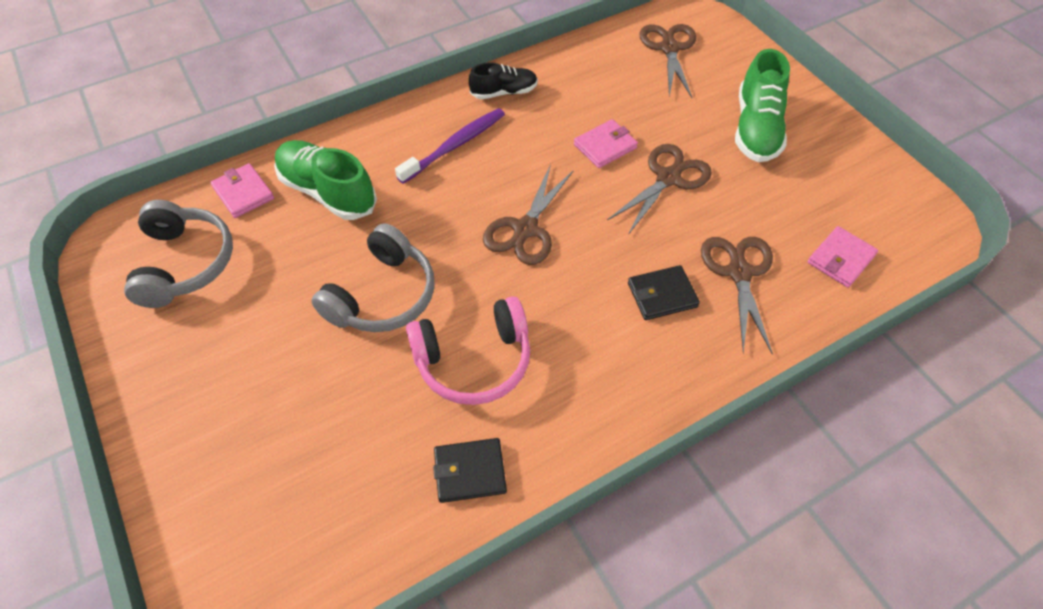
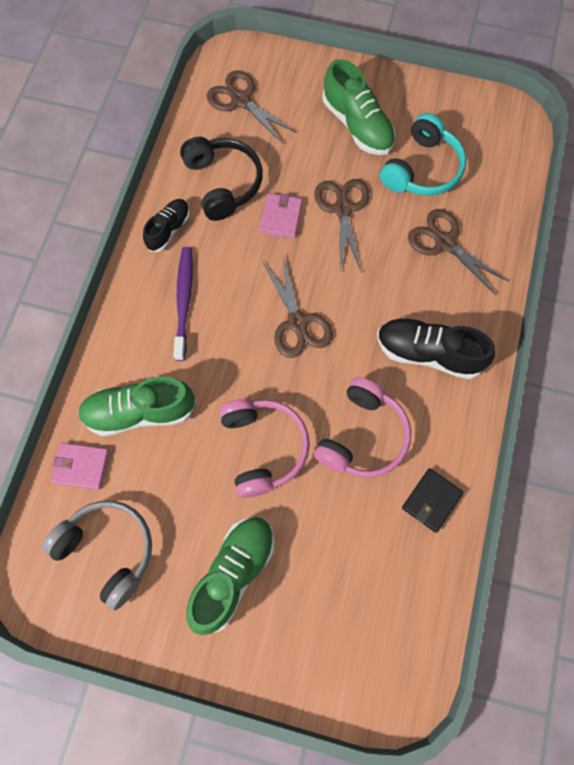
camera: 45 degrees left, 15 degrees up
grey headphones [311,223,435,332] -> pink headphones [219,399,310,498]
black wallet [628,265,700,320] -> none
pink wallet [808,226,878,288] -> none
none -> black headphones [180,137,263,221]
none -> green shoe [186,517,275,635]
none -> black shoe [377,318,495,379]
none -> turquoise headphones [380,113,466,196]

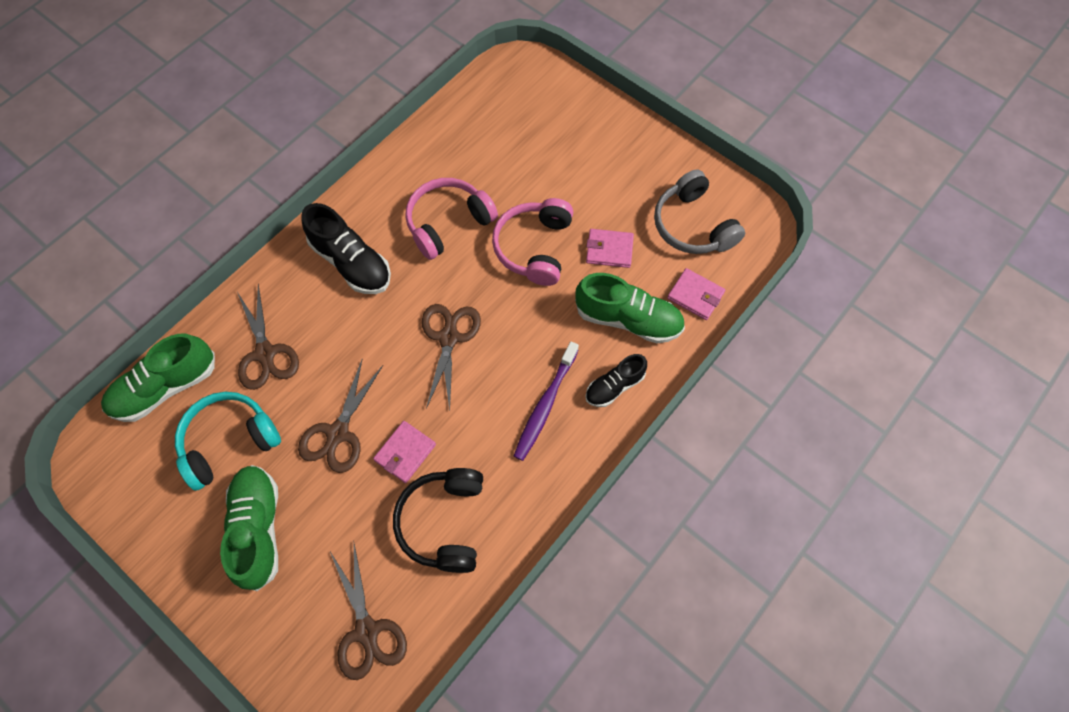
camera: 155 degrees left, 5 degrees down
black shoe [143,199,190,252] -> black shoe moved to [585,354,647,407]
green shoe [186,517,275,635] -> green shoe moved to [101,334,215,422]
black wallet [402,468,464,533] -> none
none -> pink wallet [586,229,634,268]

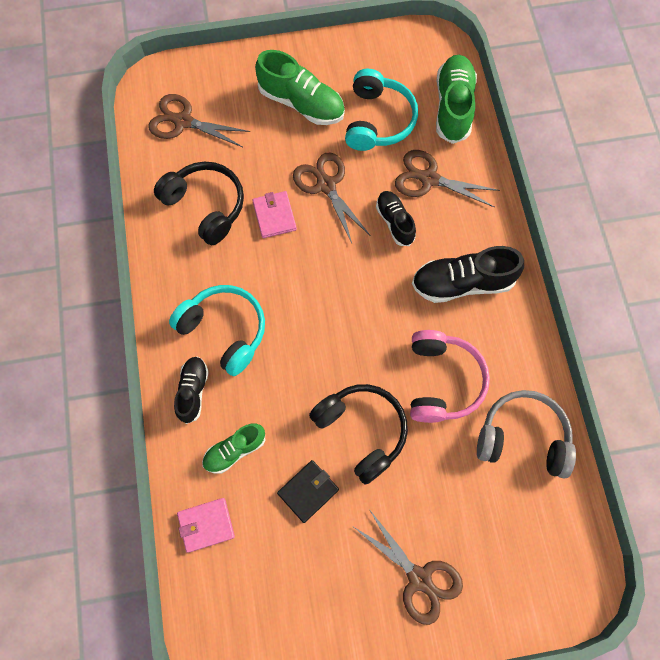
camera: 130 degrees right, 5 degrees up
brown scissors [422,304,481,410] -> brown scissors moved to [354,509,463,625]
pink headphones [492,198,574,286] -> black headphones [309,384,408,485]
purple toothbrush [514,342,579,461] -> turquoise headphones [169,285,265,376]
green shoe [575,273,685,343] -> green shoe [202,424,265,474], size x0.61
pink wallet [586,229,634,268] -> black wallet [277,460,339,523]
grey headphones [654,169,745,254] -> grey headphones moved to [477,390,576,479]
none -> black shoe [376,191,416,246]

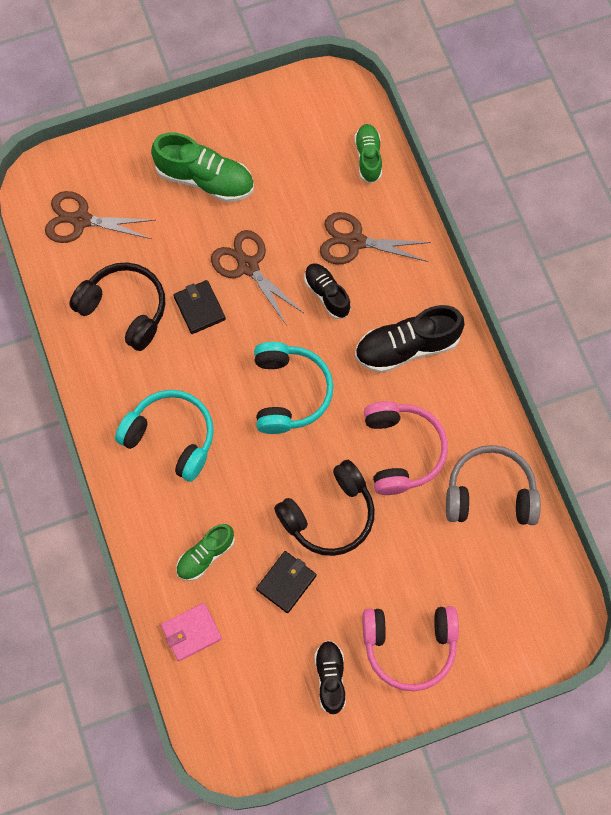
camera: 10 degrees left, 0 degrees up
black shoe [174,357,209,424] -> black shoe moved to [314,641,346,715]
pink wallet [252,191,297,238] -> black wallet [174,280,226,334]
black headphones [309,384,408,485] -> black headphones turned 105 degrees clockwise [274,460,375,556]
turquoise headphones [345,69,418,151] -> turquoise headphones moved to [254,342,333,434]
brown scissors [354,509,463,625] -> pink headphones [363,606,459,691]
green shoe [436,55,477,144] -> green shoe [354,124,382,184], size x0.61

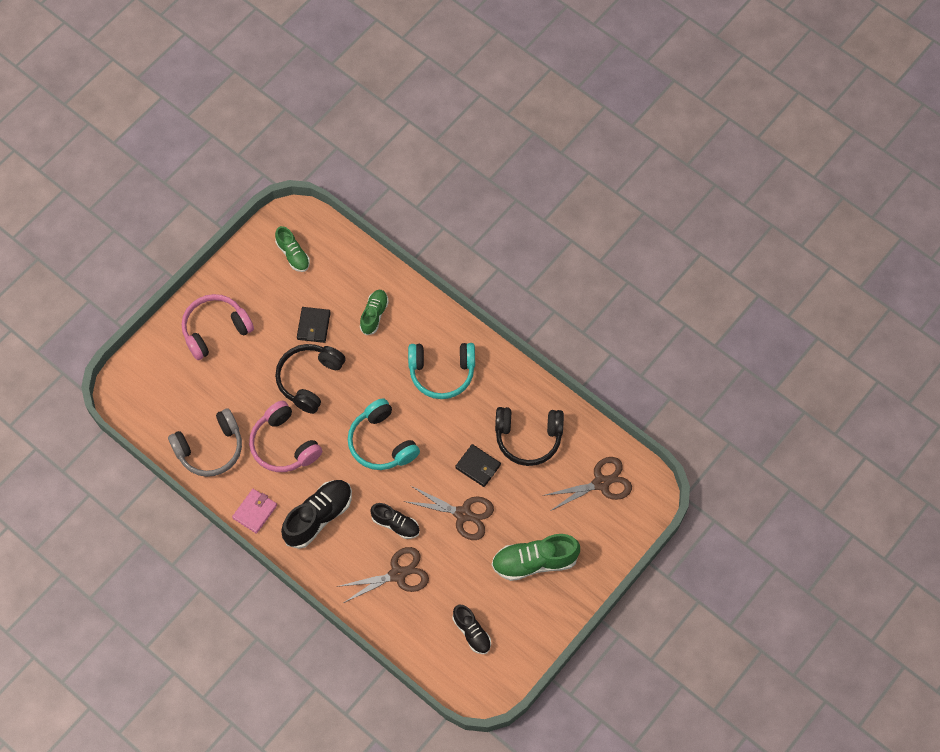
camera: 150 degrees right, 5 degrees down
pink wallet [161,603,222,661] -> pink wallet moved to [232,489,277,534]
black shoe [314,641,346,715] -> black shoe moved to [453,605,491,654]
green shoe [354,124,382,184] -> green shoe moved to [275,226,310,272]

